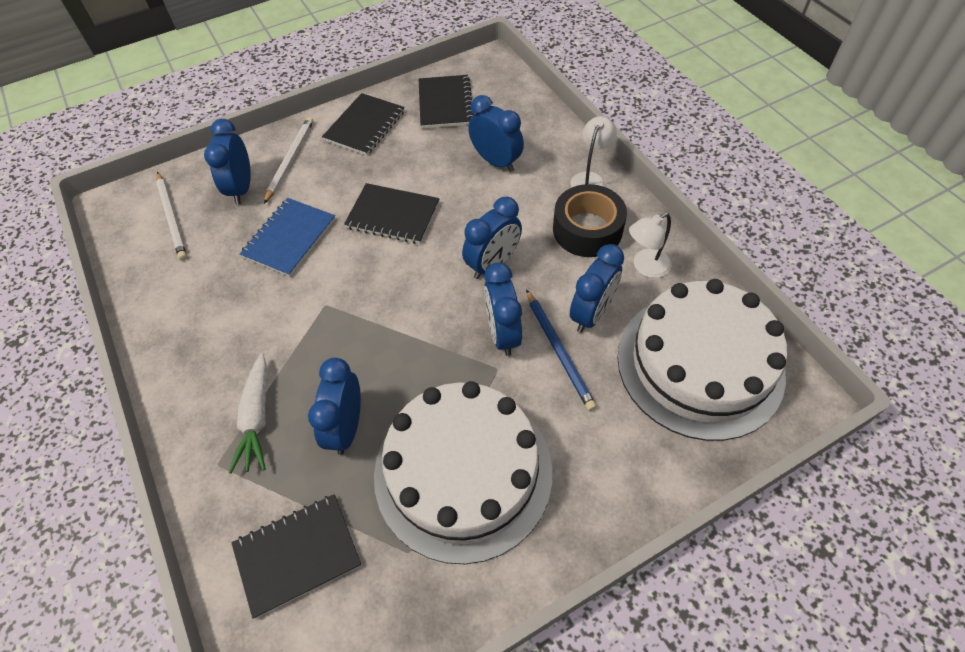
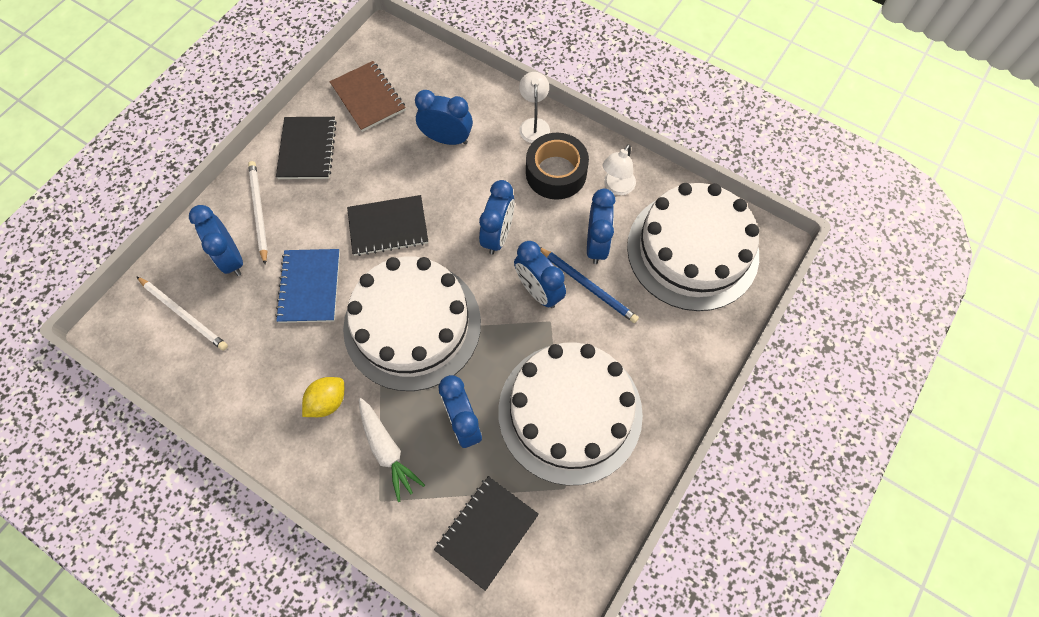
camera: 30 degrees left, 10 degrees up
black notebook [418,75,473,128] -> brown notebook [330,61,406,132]
none -> yellow lemon [302,377,344,417]
none -> white cake [343,256,481,391]

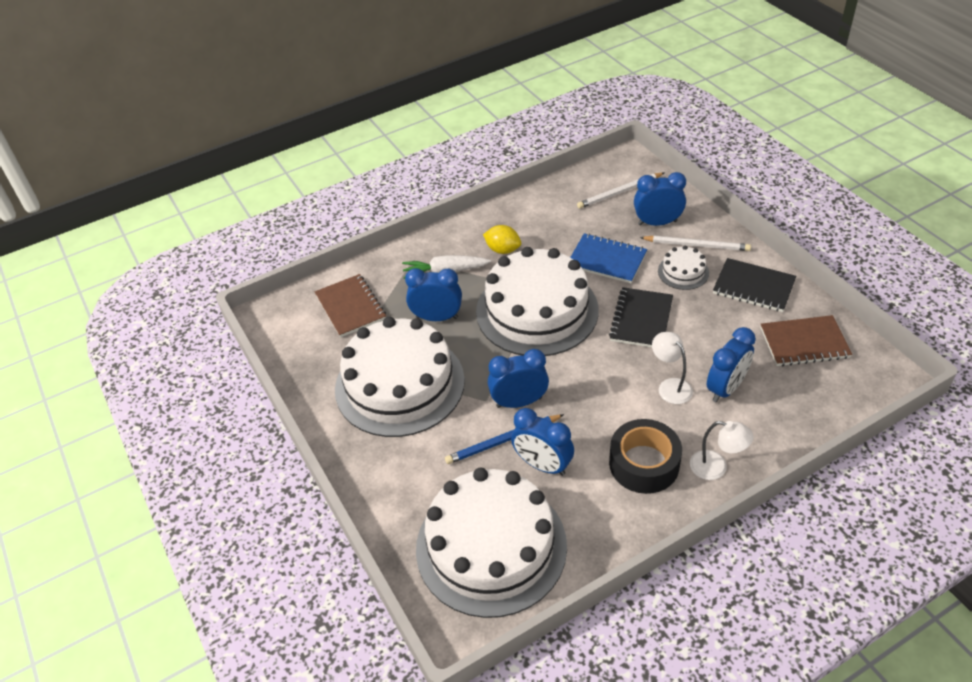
camera: 120 degrees right, 20 degrees down
yellow lemon [302,377,344,417] -> yellow lemon turned 45 degrees counterclockwise [483,225,521,254]
black notebook [434,476,539,591] -> brown notebook [315,274,386,338]
blue clock [479,180,515,255] -> none
white lamp [602,144,636,195] -> white lamp moved to [652,332,693,404]
none -> white cake [658,246,709,290]

